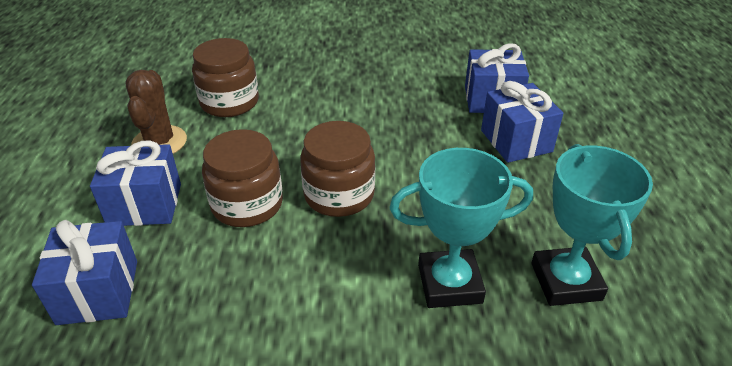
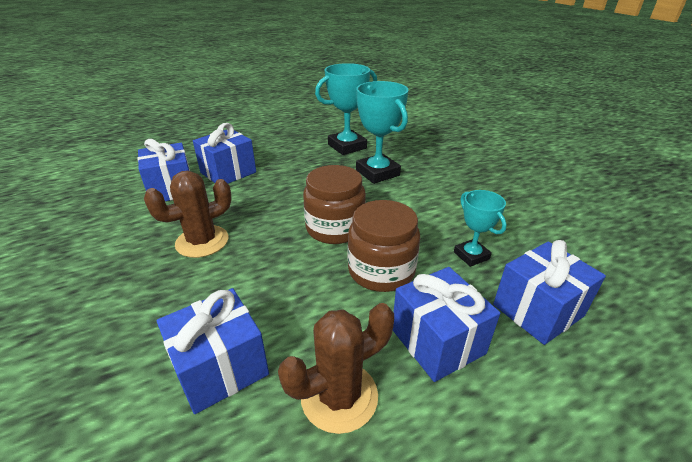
camera: 115 degrees left, 5 degrees down
brown jar [192,38,259,117] -> blue gift [157,288,269,414]
none -> brown cactus [144,171,232,258]
none -> turquoise trophy [454,190,507,267]

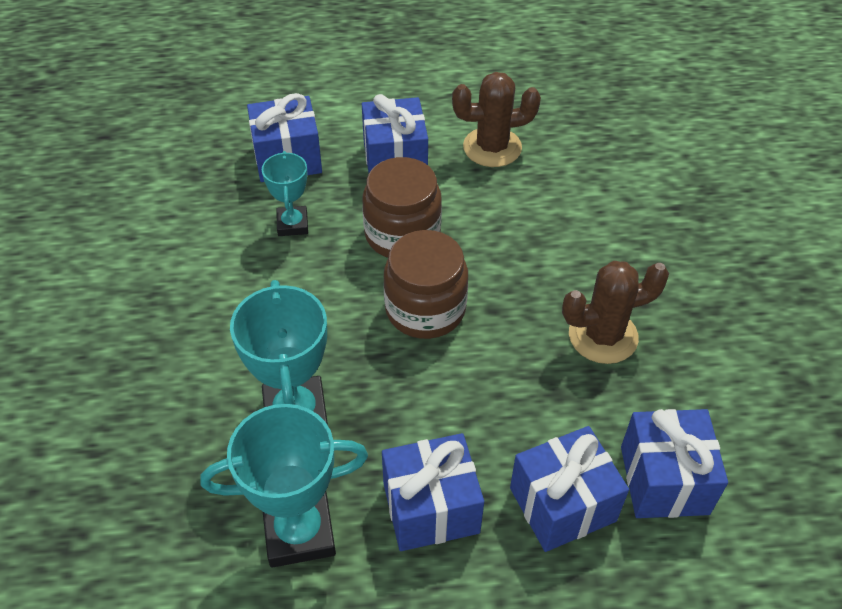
camera: 160 degrees left, 15 degrees up
blue gift [157,288,269,414] -> blue gift moved to [382,433,484,551]

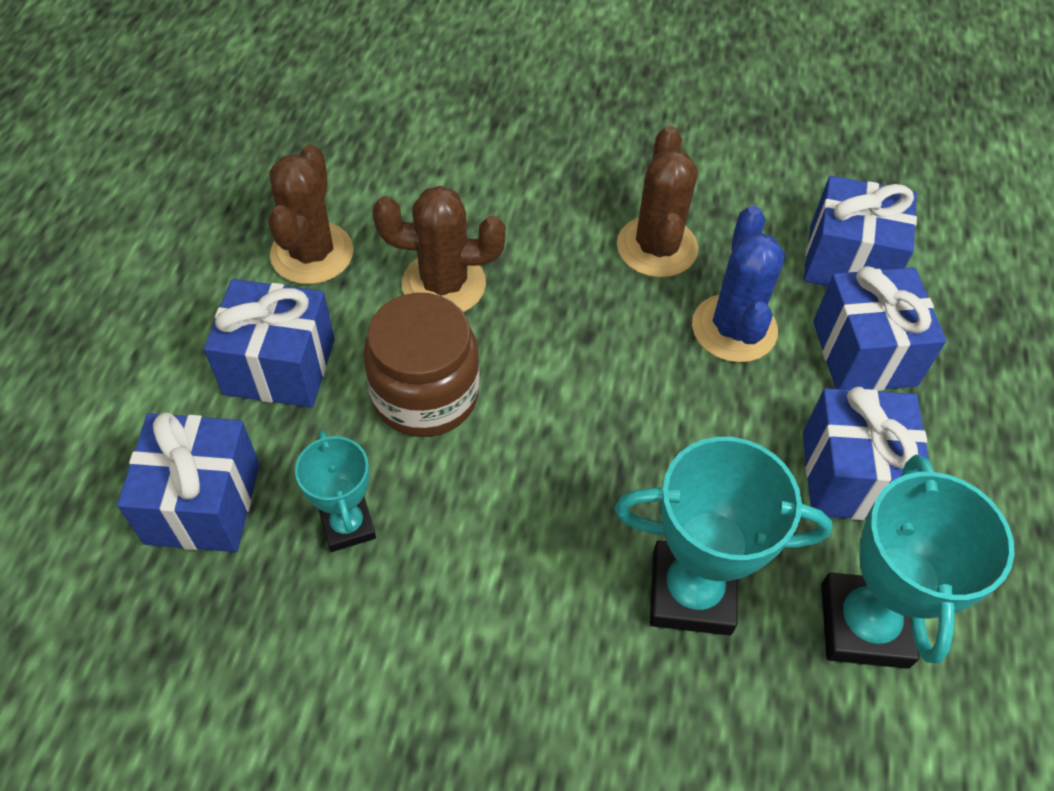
camera: 75 degrees left, 5 degrees up
turquoise trophy [262,151,308,236] -> turquoise trophy turned 60 degrees clockwise [295,430,376,552]
brown jar [383,230,468,339] -> none
none -> brown cactus [372,186,506,312]
none -> blue cactus [692,206,785,363]

